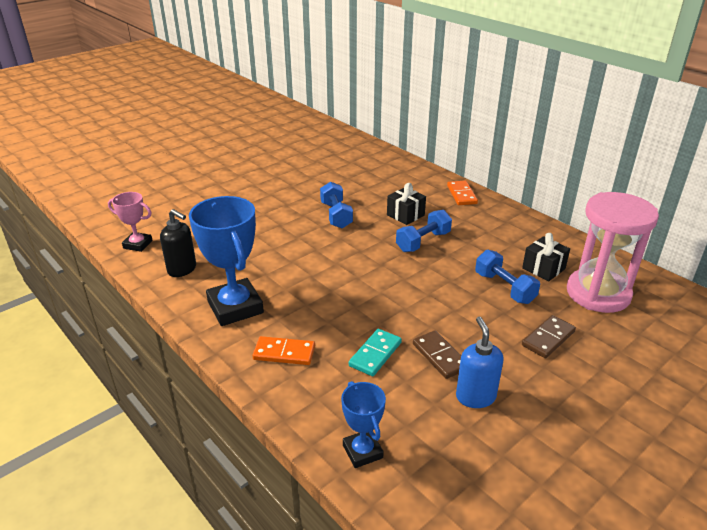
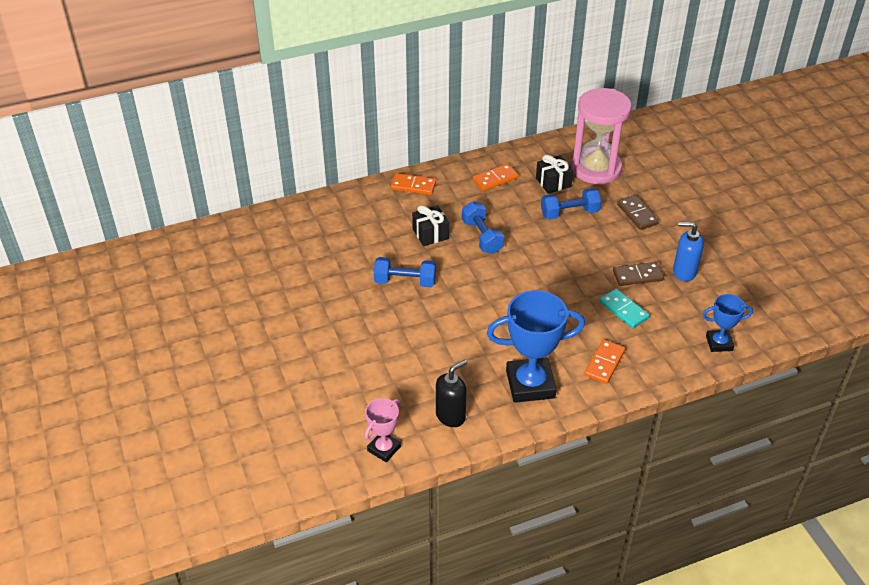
camera: 70 degrees left, 10 degrees up
none -> orange domino [473,164,519,191]

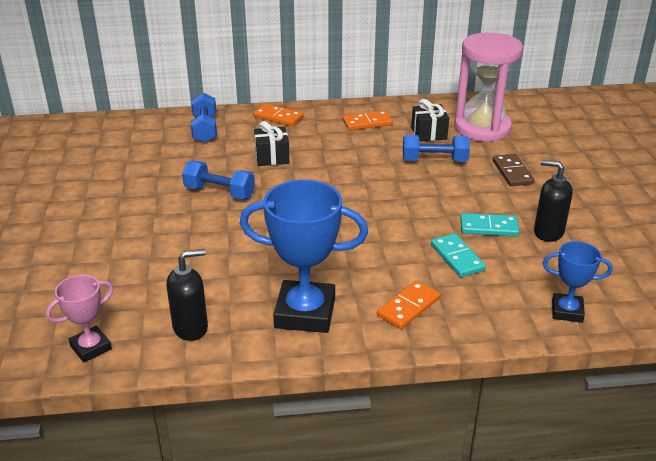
camera: 15 degrees right, 10 degrees down
blue dumbbell [462,201,504,254] -> blue dumbbell moved to [191,93,217,143]
brown domino [613,262,664,286] -> turquoise domino [460,213,520,237]
blue soap dispenser [673,222,704,281] -> black soap dispenser [534,160,573,242]

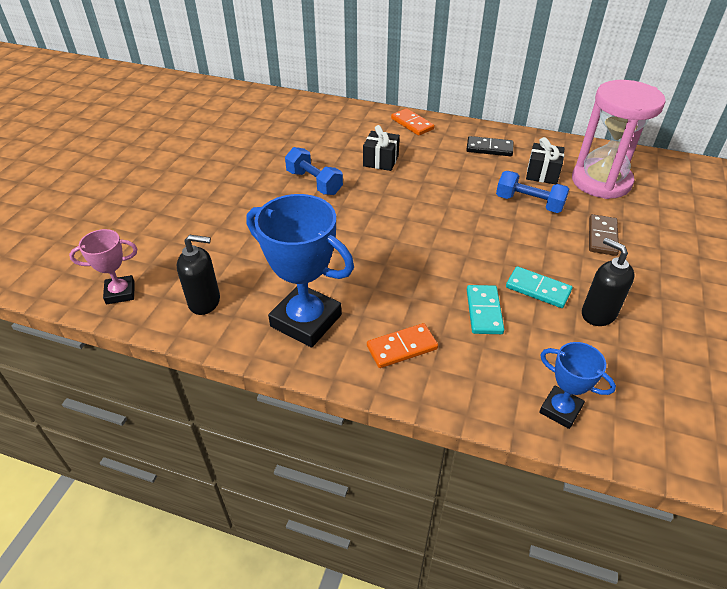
camera: 25 degrees right, 10 degrees up
blue dumbbell [191,93,217,143] -> none
orange domino [343,110,393,130] -> black domino [466,136,514,156]

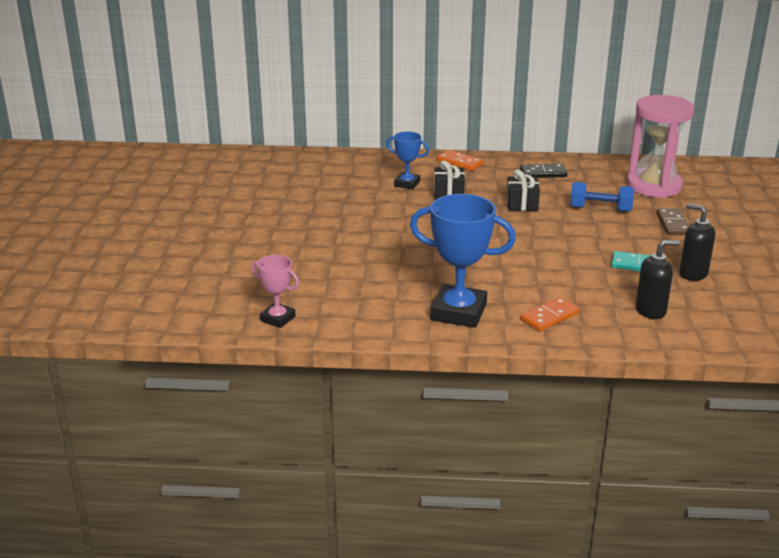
camera: 15 degrees left, 15 degrees down
pink trophy [69,229,137,304] -> pink trophy turned 60 degrees clockwise [251,255,300,328]
black soap dispenser [177,235,220,315] -> black soap dispenser moved to [636,240,680,319]
blue dumbbell [285,147,343,195] -> none
turquoise domino [467,285,504,334] -> none
black gift [526,137,565,184] -> black gift moved to [506,170,540,211]
blue trophy [539,342,616,429] -> blue trophy moved to [386,131,429,189]

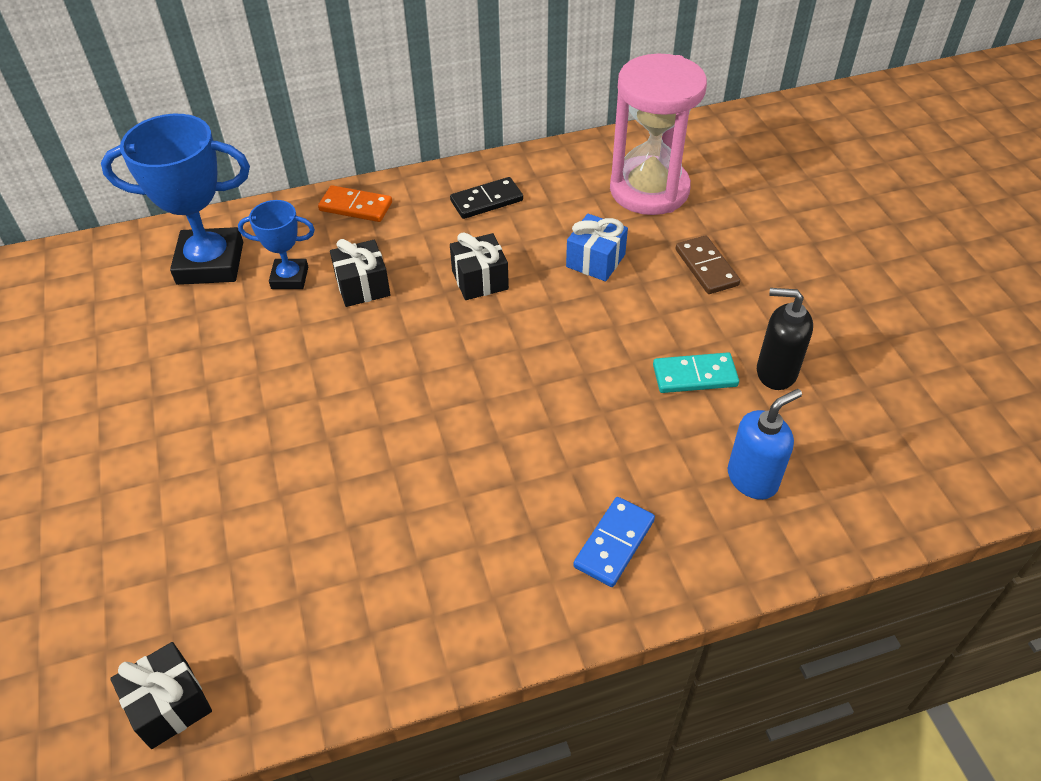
camera: 20 degrees left, 20 degrees up
pink trophy [251,255,300,328] -> black gift [110,642,212,749]
blue trophy [410,194,516,328] -> blue trophy moved to [101,114,250,285]
orange domino [521,297,579,331] -> blue domino [573,497,655,587]
blue dumbbell [570,182,634,212] -> blue gift [566,214,628,281]
black soap dispenser [636,240,680,319] -> blue soap dispenser [728,389,802,500]

